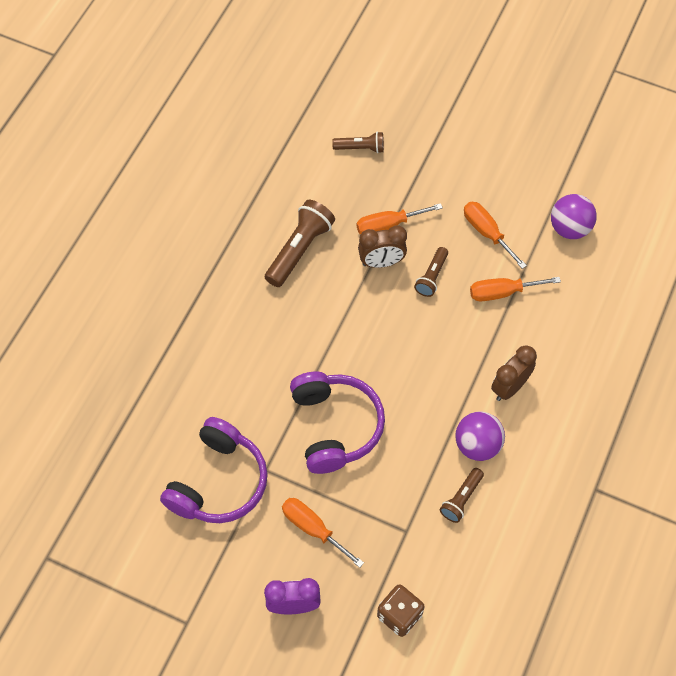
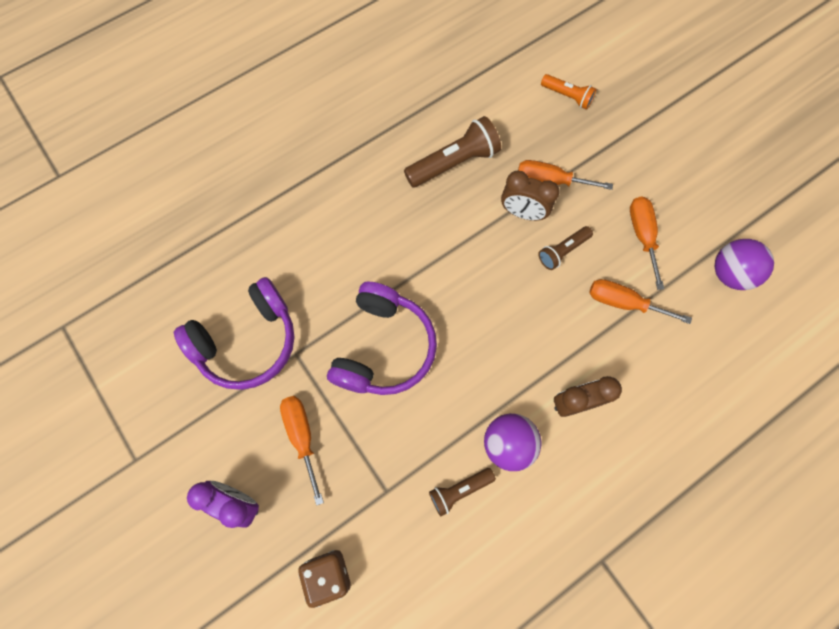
camera: 30 degrees right, 10 degrees up
brown flashlight [332,132,384,153] -> orange flashlight [541,74,597,110]

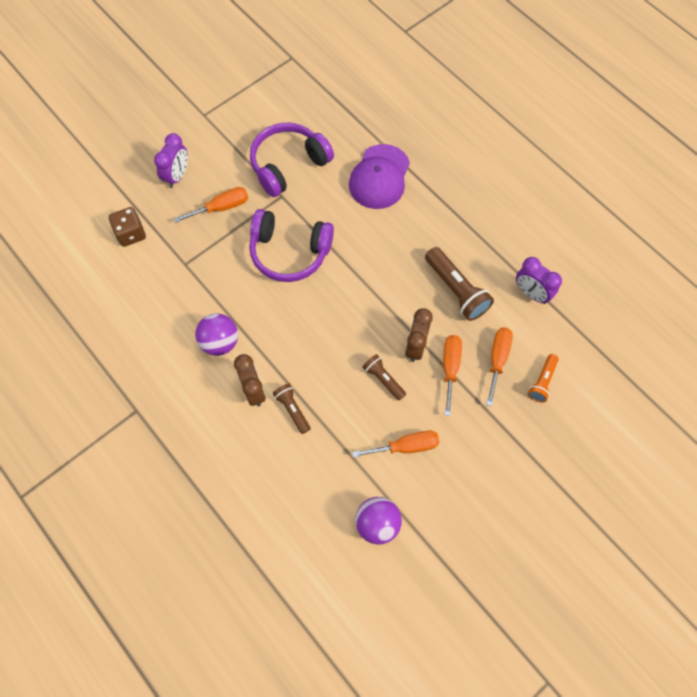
camera: 85 degrees right, 5 degrees down
purple headphones [174,277,294,390] -> purple headphones turned 90 degrees clockwise [250,123,334,197]
brown flashlight [429,468,496,516] -> brown flashlight moved to [273,384,311,434]
orange screwdriver [589,279,692,324] -> orange screwdriver moved to [486,328,513,406]
none -> purple cap [349,144,410,209]
none -> purple clock [516,257,562,304]

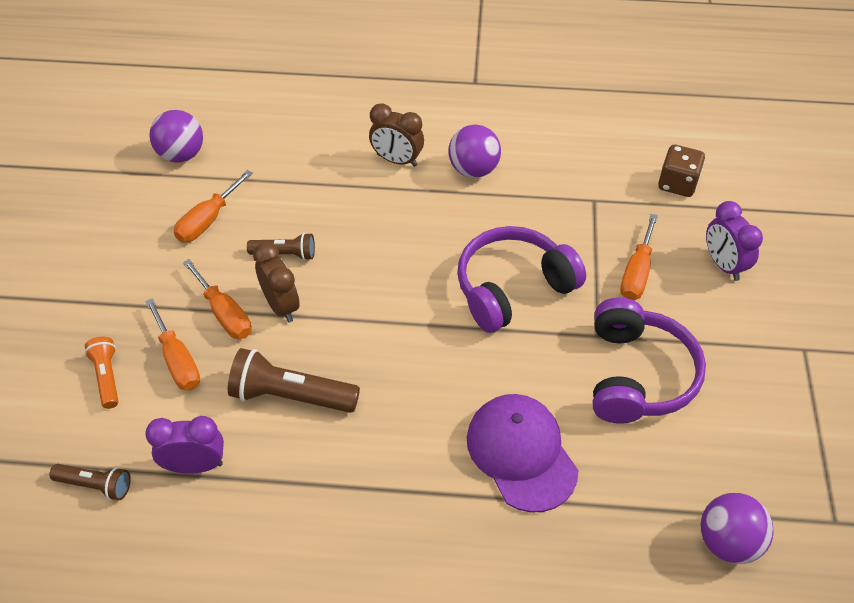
camera: 135 degrees right, 15 degrees down
brown flashlight [273,384,311,434] -> brown flashlight moved to [49,464,131,500]
none -> purple ball [701,493,774,564]

